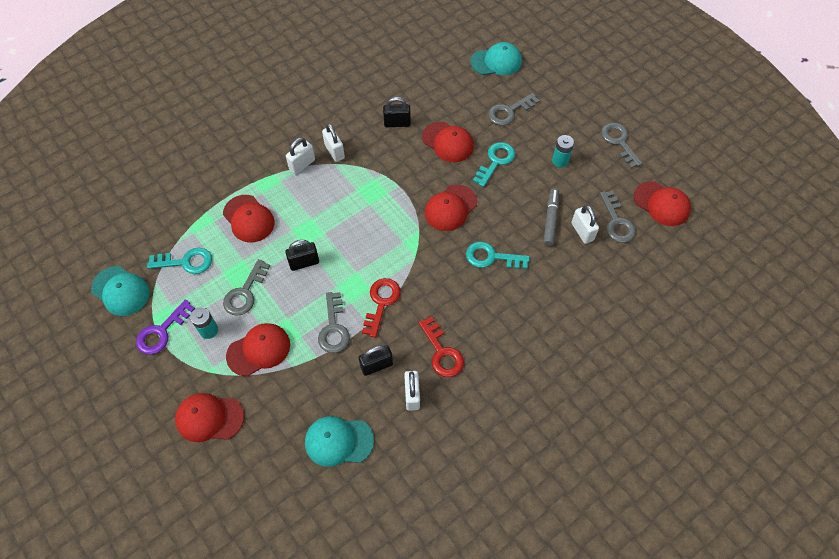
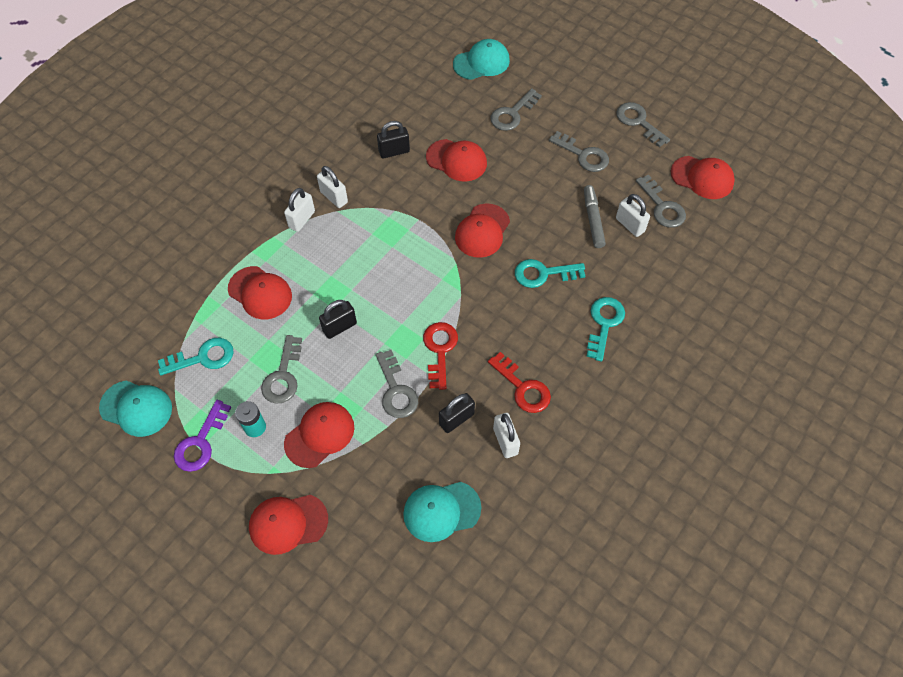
camera: 15 degrees left, 0 degrees up
turquoise key [473,142,515,187] -> turquoise key moved to [586,297,625,361]
turquoise battery [552,135,574,168] -> grey key [549,131,609,172]

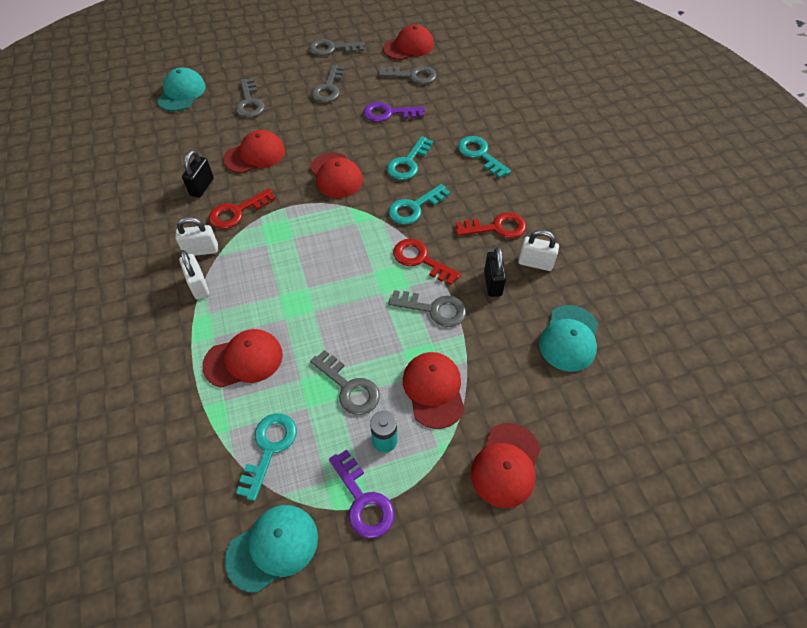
camera: 55 degrees left, 5 degrees down
black padlock [319,300,357,339] -> none
grey key [549,131,609,172] -> grey key turned 120 degrees clockwise [311,65,344,103]
grey marker [584,185,606,248] -> purple key [363,102,425,122]
white padlock [616,194,650,237] -> none
none -> red key [209,188,276,229]
none -> turquoise key [388,184,450,224]

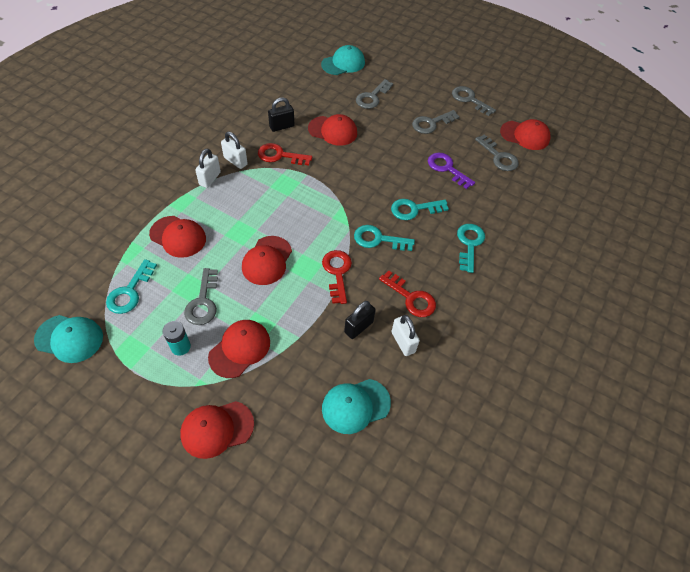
camera: 45 degrees right, 0 degrees up
turquoise key [236,413,297,501] -> turquoise key turned 135 degrees clockwise [106,259,157,314]
red cap [310,152,363,198] -> red cap moved to [242,236,292,285]
purple key [329,449,394,539] -> none
grey key [389,290,466,327] -> none

